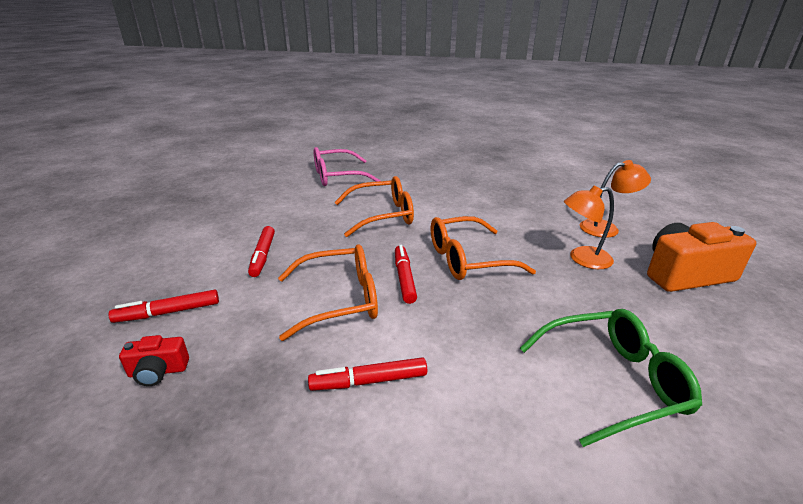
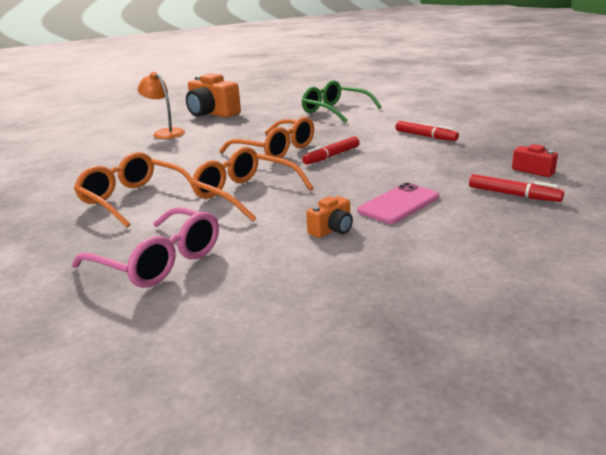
camera: 125 degrees left, 5 degrees down
red marker [248,226,275,277] -> pink phone [358,183,439,224]
orange glasses [278,244,378,341] -> orange glasses moved to [74,152,197,227]
orange lamp [564,186,614,269] -> none
none -> orange camera [306,196,353,238]

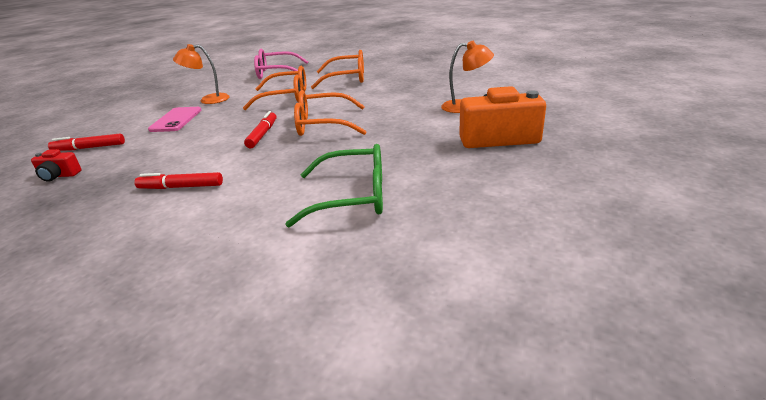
camera: 140 degrees right, 5 degrees up
orange camera [306,196,353,238] -> orange lamp [173,44,230,104]

